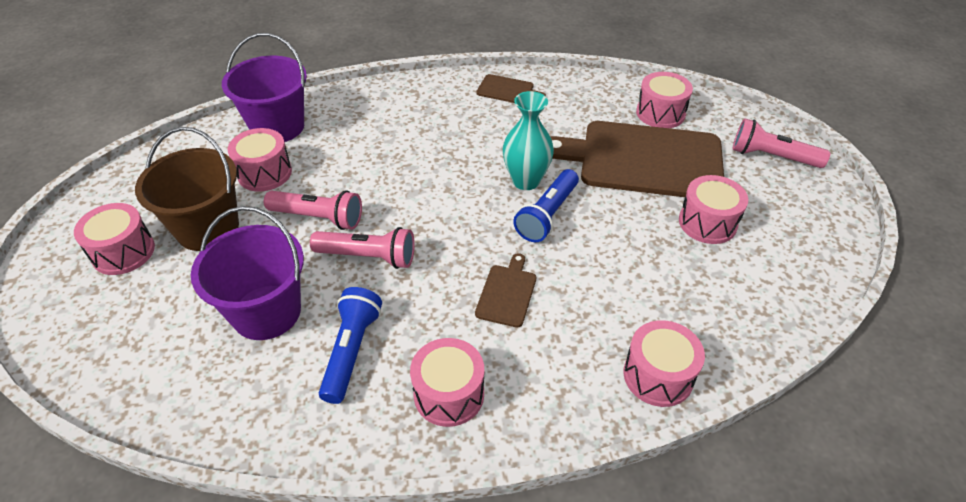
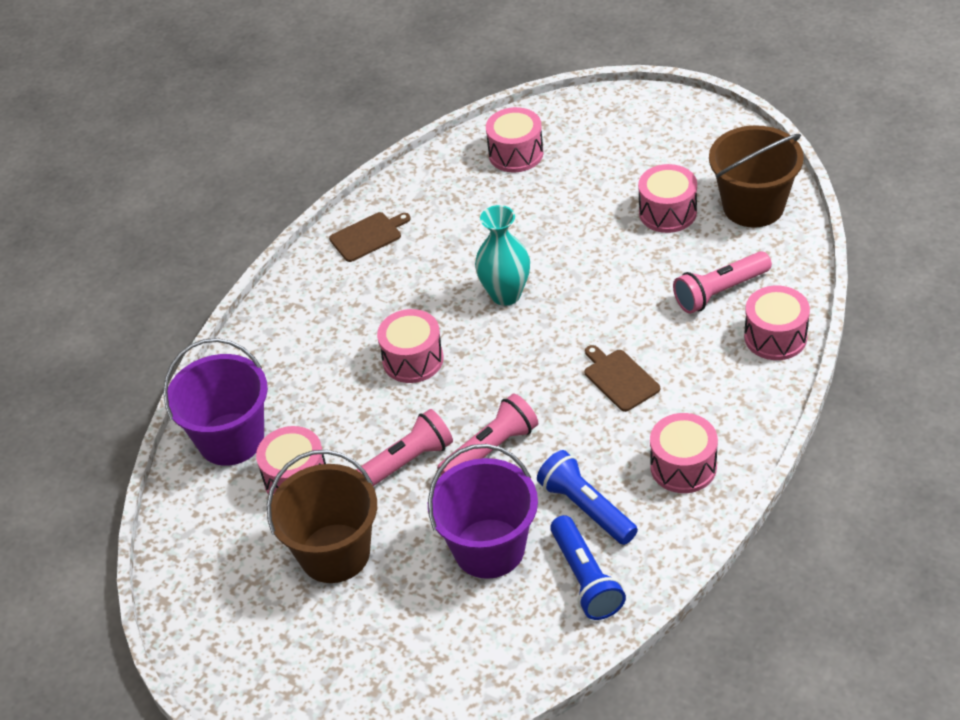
camera: 45 degrees left, 0 degrees up
pink drum [74,203,155,275] -> pink drum moved to [377,309,444,383]
blue flashlight [513,169,579,242] -> blue flashlight moved to [550,515,626,620]
brown cutting board [550,121,724,197] -> none
pink flashlight [732,118,830,168] -> pink flashlight moved to [673,251,772,314]
none -> brown bucket [709,125,804,228]

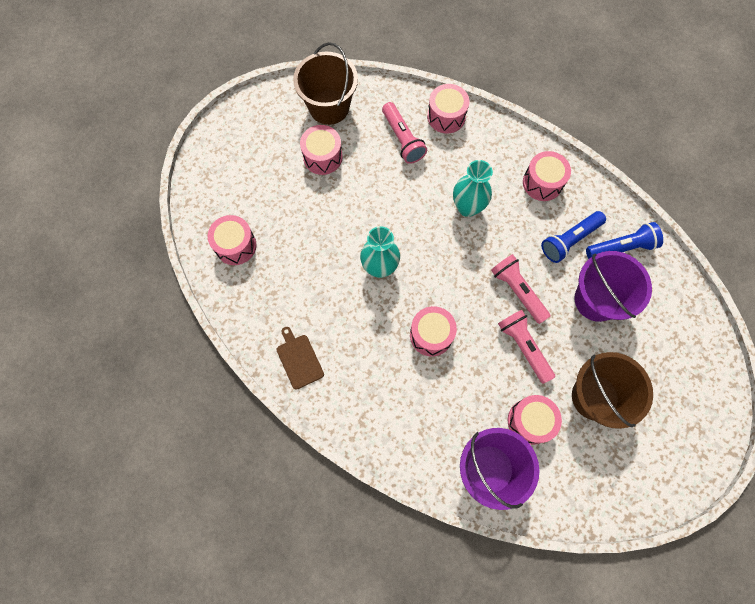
camera: 90 degrees left, 25 degrees up
brown cutting board [585,345,660,412] -> turquoise vase [453,160,493,217]

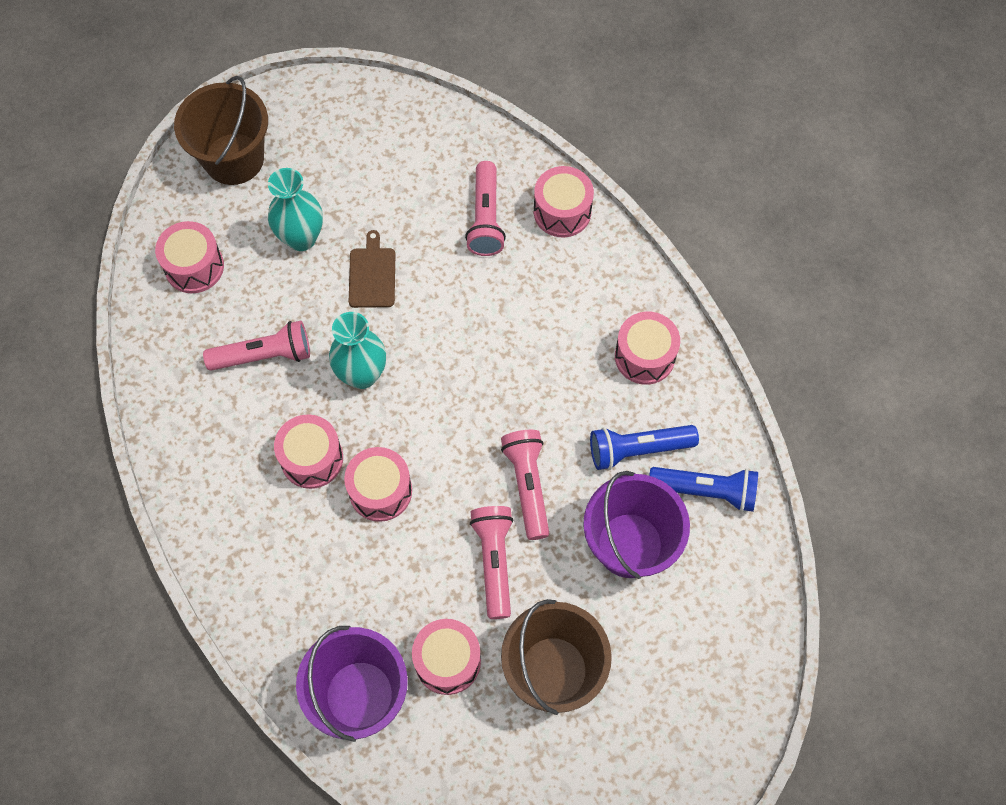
camera: 25 degrees right, 5 degrees down
brown cutting board [276,327,324,390] -> brown cutting board moved to [349,230,395,308]
brown bucket [293,42,358,125] -> brown bucket moved to [174,76,268,185]
pink drum [300,125,343,175] -> pink drum moved to [274,414,343,489]
turquoise vase [453,160,493,217] -> turquoise vase moved to [268,168,323,251]
none -> pink flashlight [203,320,310,371]

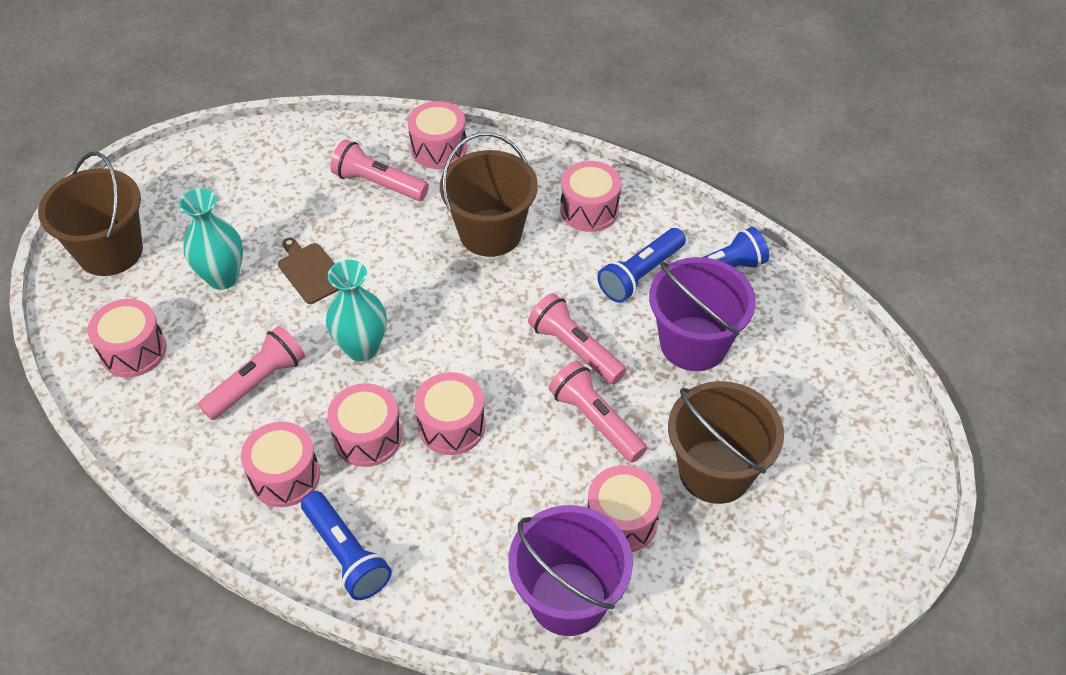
camera: 35 degrees left, 15 degrees down
pink flashlight [465,161,506,256] -> pink flashlight turned 150 degrees clockwise [330,140,429,201]
none -> pink drum [241,422,320,507]
none -> blue flashlight [301,491,392,600]
none -> brown bucket [440,132,538,257]

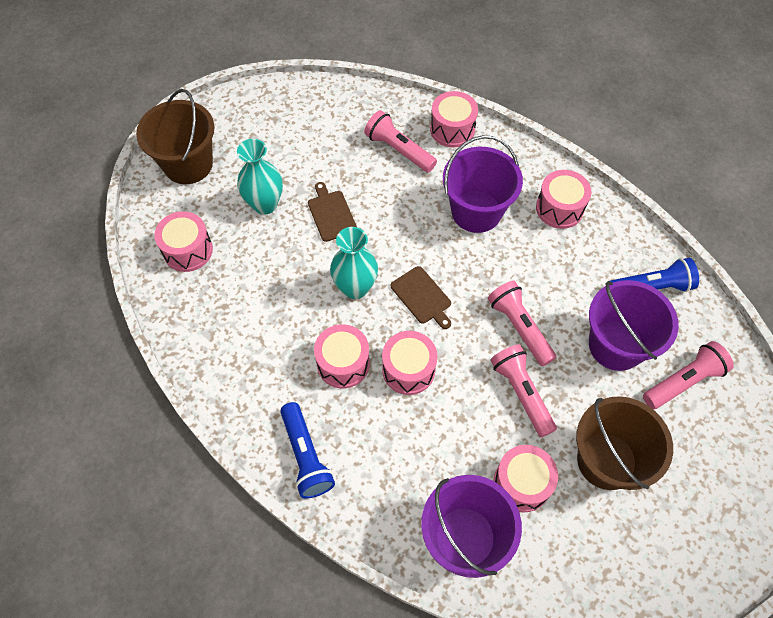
camera: 15 degrees right, 10 degrees up
pink flashlight [198,326,305,420] -> pink flashlight moved to [643,341,734,409]
pink drum [241,422,320,507] -> none
brown bucket [440,132,538,257] -> purple bucket [443,135,523,233]
blue flashlight [597,228,686,303] -> none
none -> brown cutting board [391,266,451,329]

